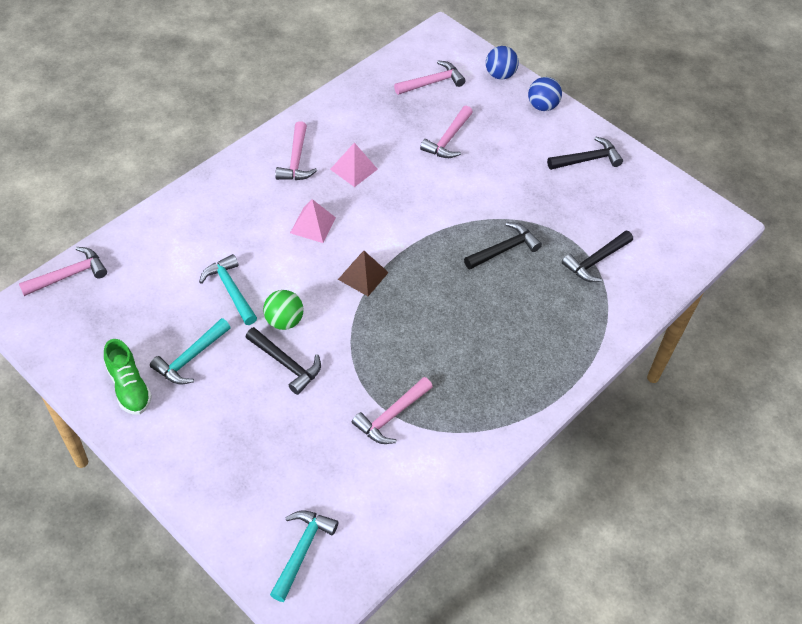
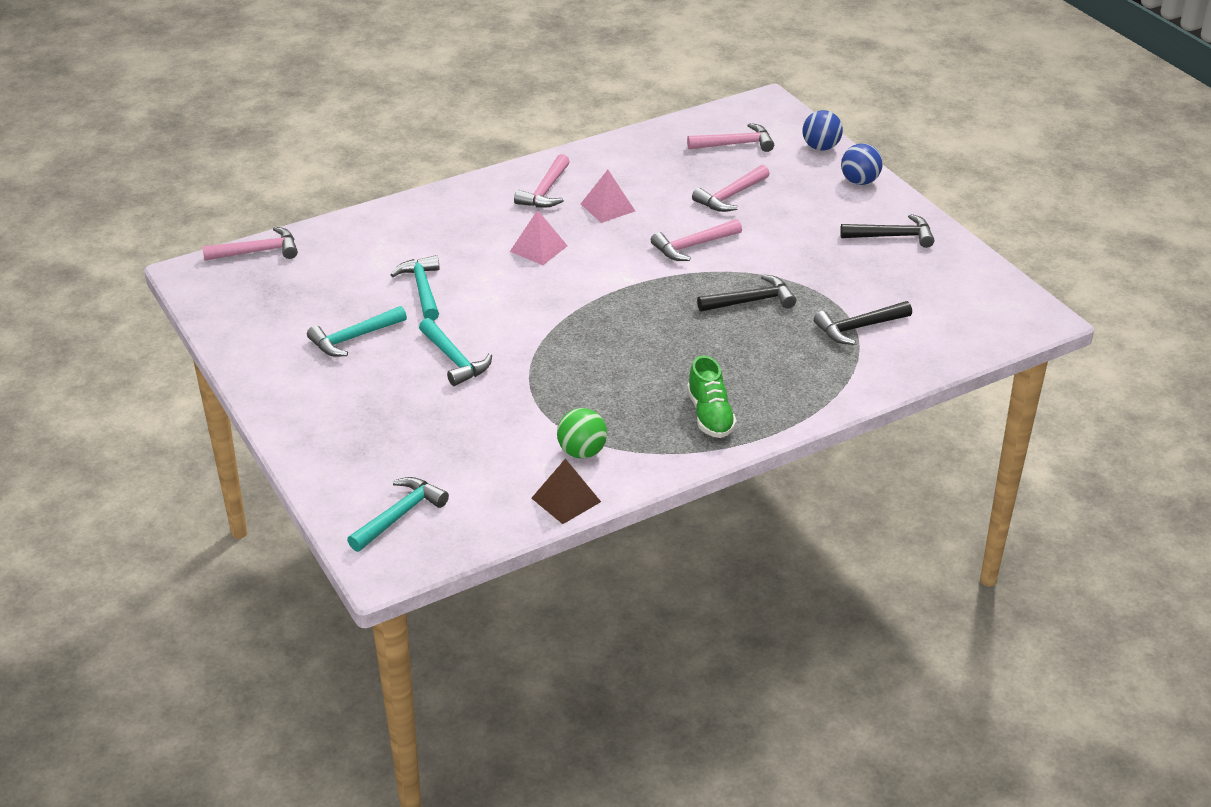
camera: 20 degrees right, 15 degrees down
green shoe [104,339,152,415] -> green shoe moved to [687,356,737,438]
black hammer [246,327,321,395] -> turquoise hammer [419,318,492,386]
green ball [263,290,304,330] -> green ball moved to [557,408,607,459]
brown pyramid [338,251,389,296] -> brown pyramid moved to [531,459,601,524]
pink hammer [352,377,433,444] -> pink hammer moved to [651,219,742,261]

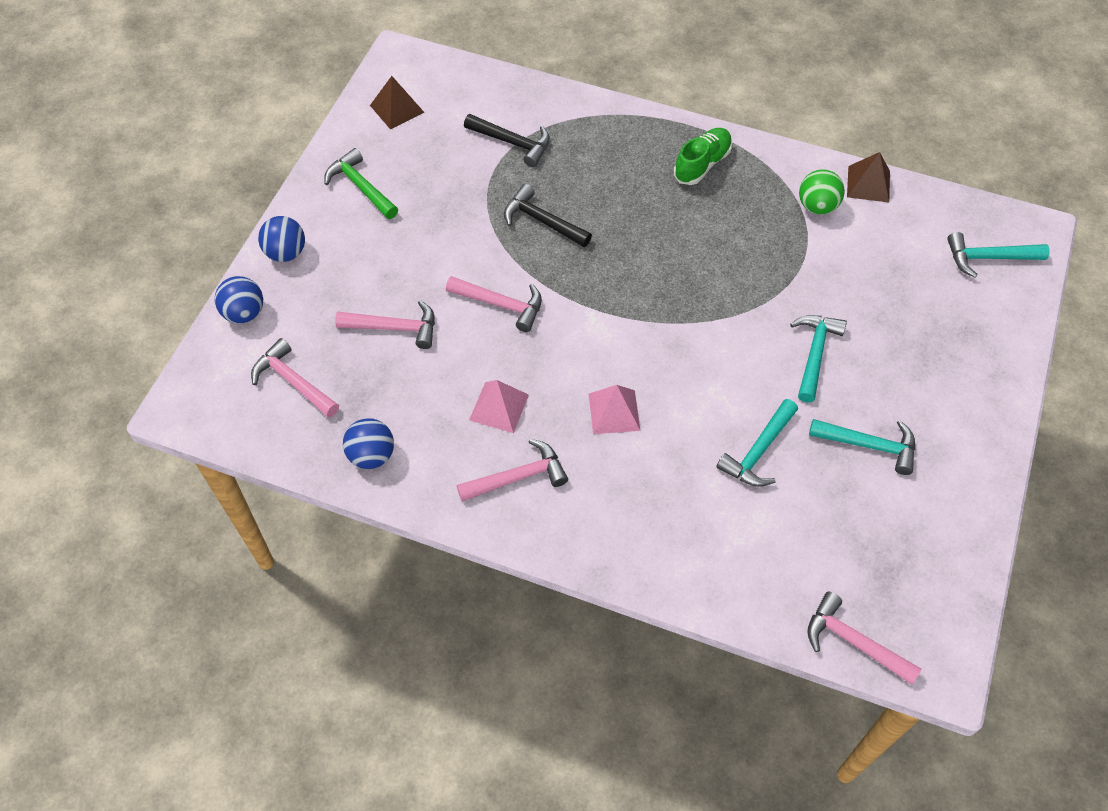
camera: 130 degrees left, 20 degrees up
black hammer [840,214,935,248] -> green hammer [324,148,398,219]
none -> blue ball [343,418,394,469]
none -> brown pyramid [370,76,425,129]

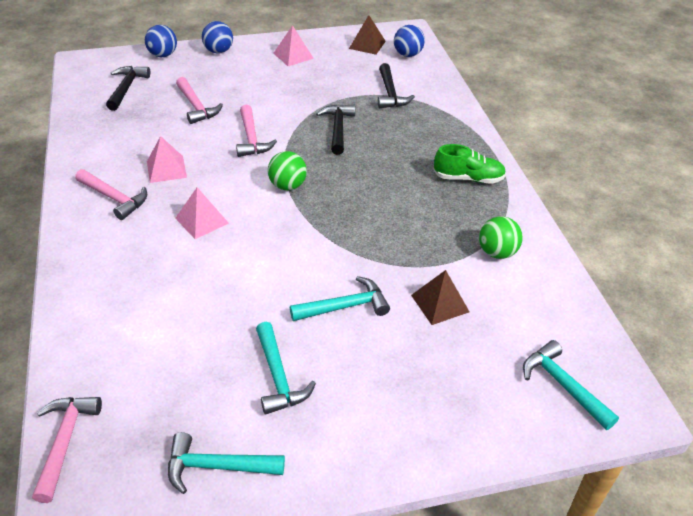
camera: 55 degrees right, 15 degrees down
pink hammer [251,338,339,418] -> black hammer [106,66,150,111]
green hammer [324,148,398,219] -> pink pyramid [273,25,314,66]
blue ball [343,418,394,469] -> blue ball moved to [394,25,425,57]
turquoise hammer [716,399,798,487] -> turquoise hammer moved to [168,432,285,494]
brown pyramid [847,152,890,203] -> brown pyramid moved to [411,270,470,325]
none -> green ball [268,151,307,190]

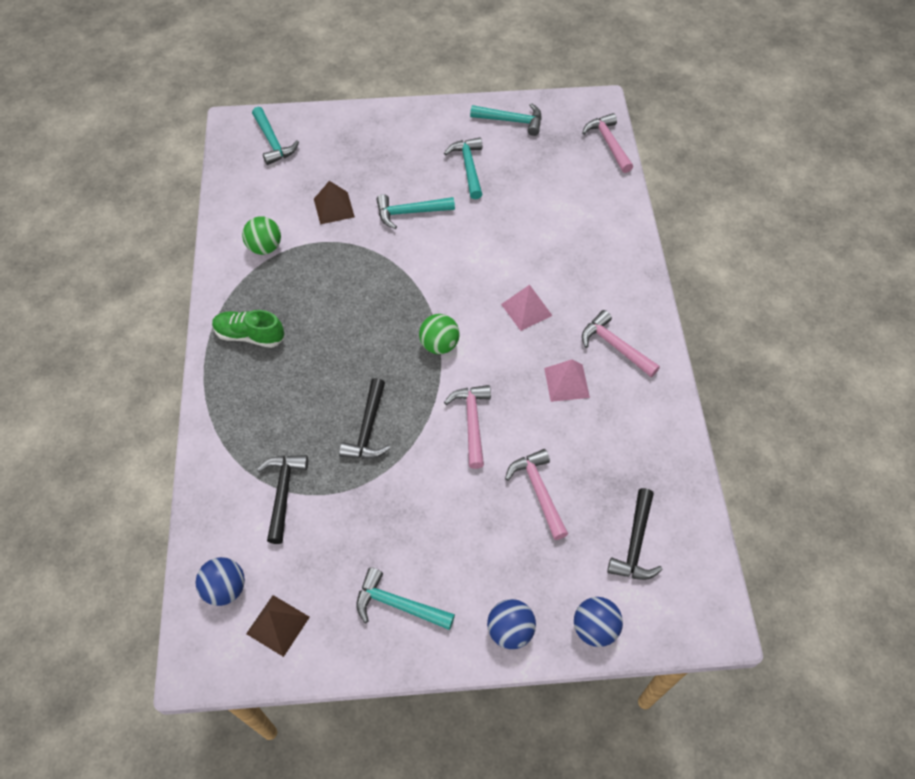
camera: 170 degrees left, 15 degrees up
pink hammer [32,397,102,503] -> pink hammer turned 150 degrees clockwise [582,113,633,173]
pink pyramid [273,25,314,66] -> turquoise hammer [356,567,455,630]

